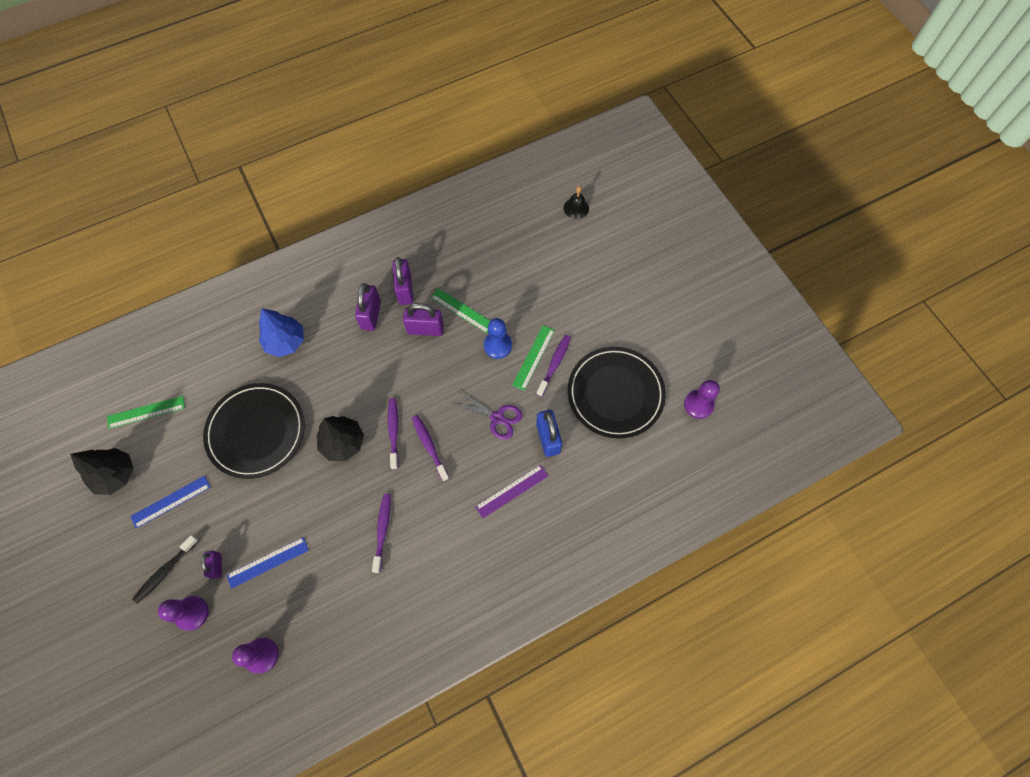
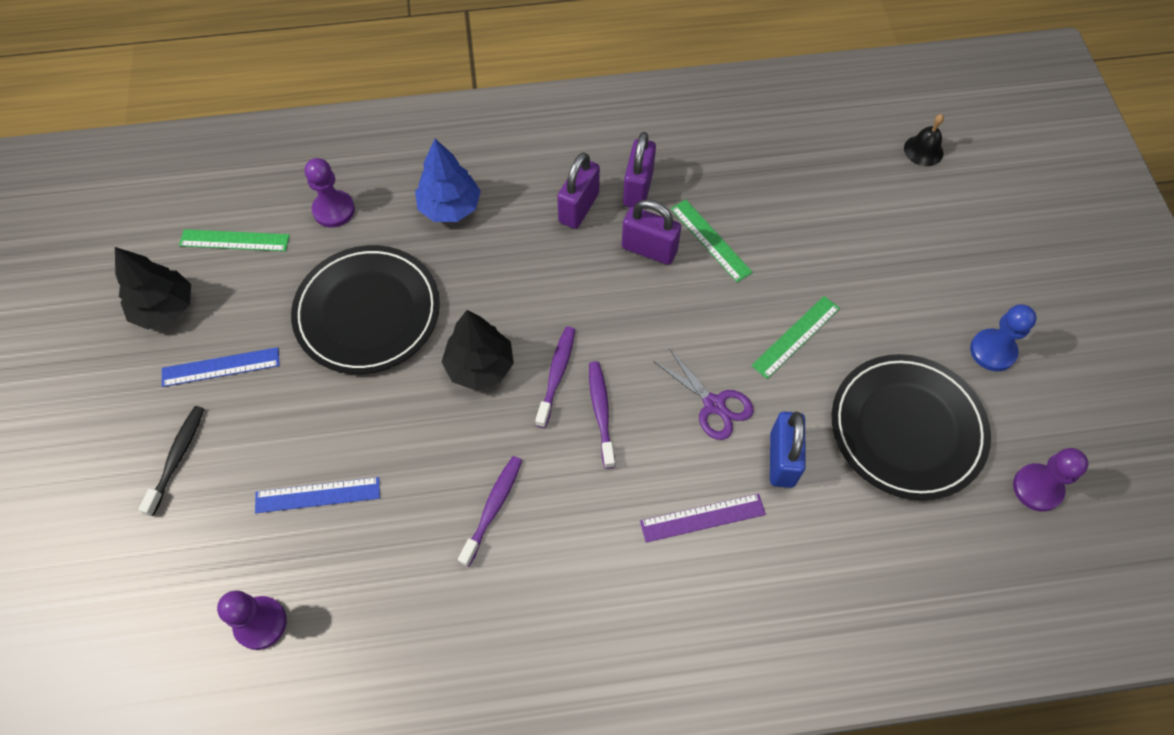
camera: 20 degrees right, 5 degrees down
black toothbrush [132,535,199,603] -> black toothbrush turned 135 degrees clockwise [138,406,204,516]
purple pawn [158,596,209,631] -> purple pawn moved to [305,158,355,227]
purple padlock [201,551,222,579] -> none
blue pawn [484,318,512,359] -> blue pawn moved to [970,304,1037,371]
purple toothbrush [537,335,571,397] -> none

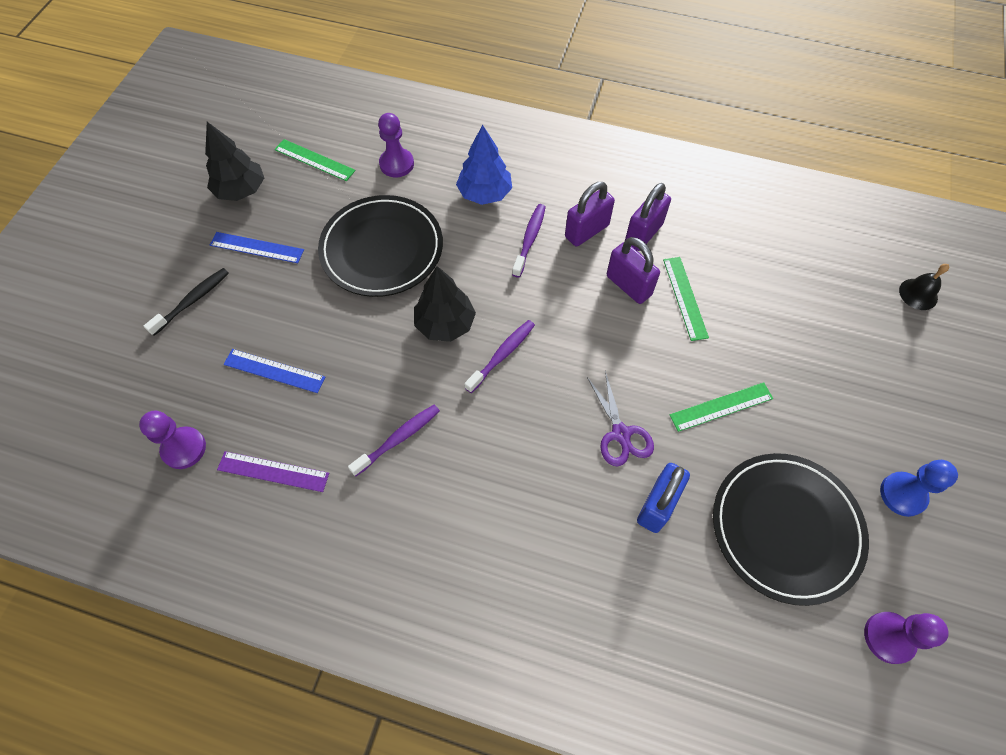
camera: 25 degrees right, 0 degrees up
purple toothbrush [589,361,615,469] -> purple toothbrush moved to [512,204,546,278]
purple ruler [640,493,766,542] -> purple ruler moved to [217,451,329,492]

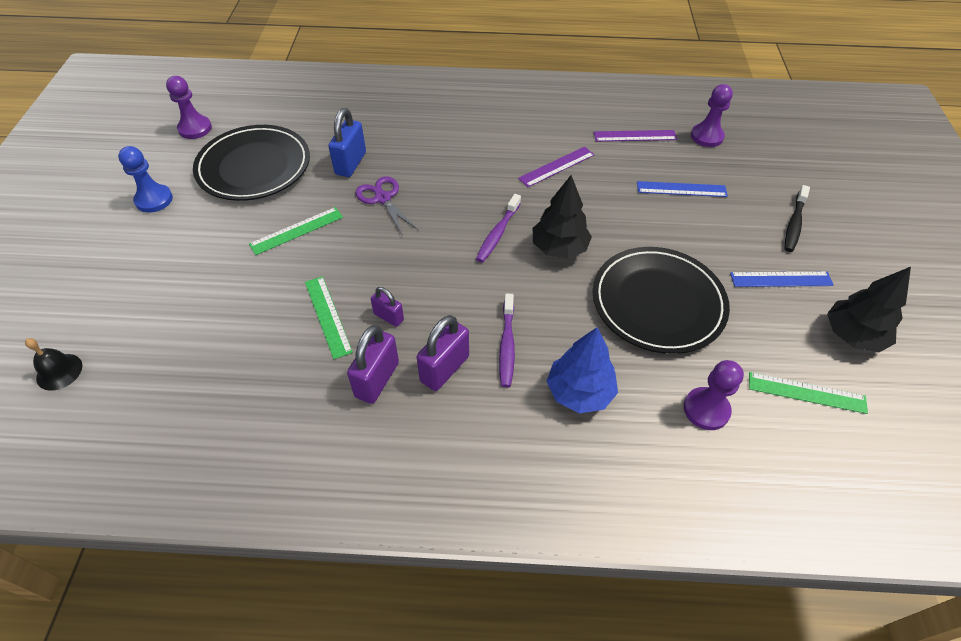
camera: 165 degrees right, 10 degrees down
purple toothbrush [348,405,440,476] -> purple ruler [518,147,595,187]
purple padlock [607,237,660,304] -> purple padlock [371,287,404,327], size x0.59

